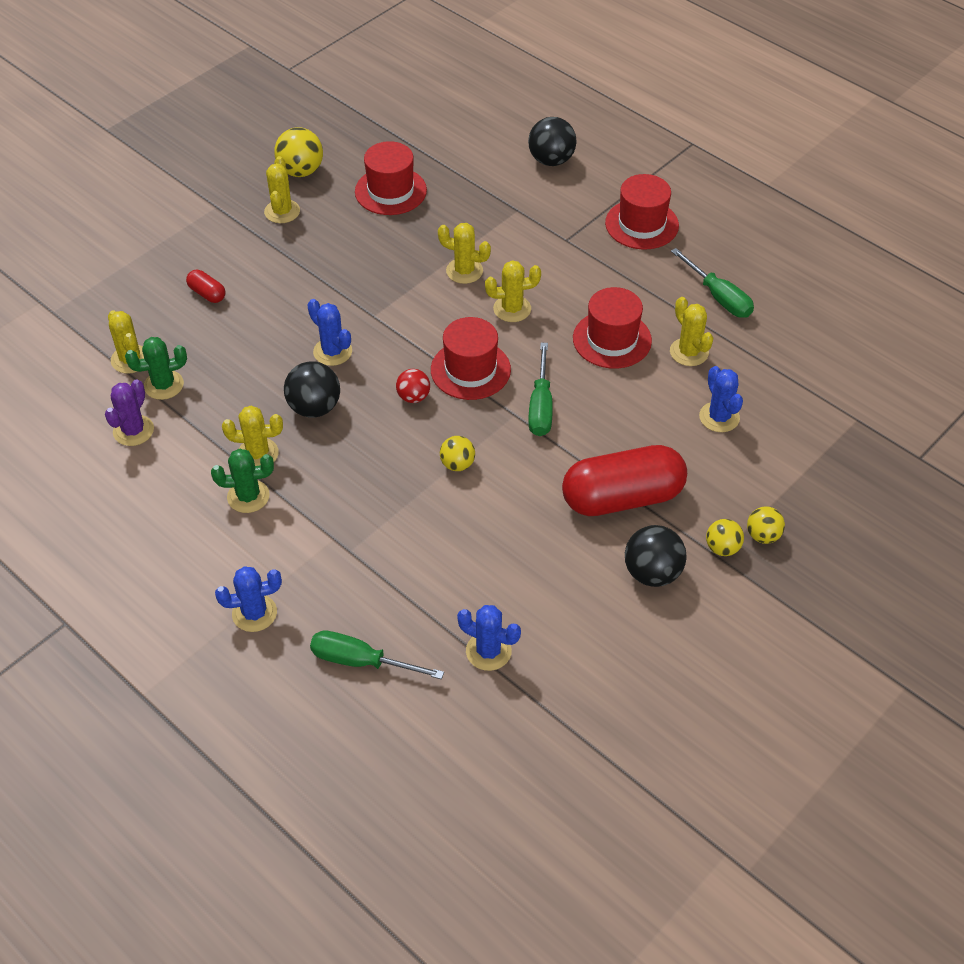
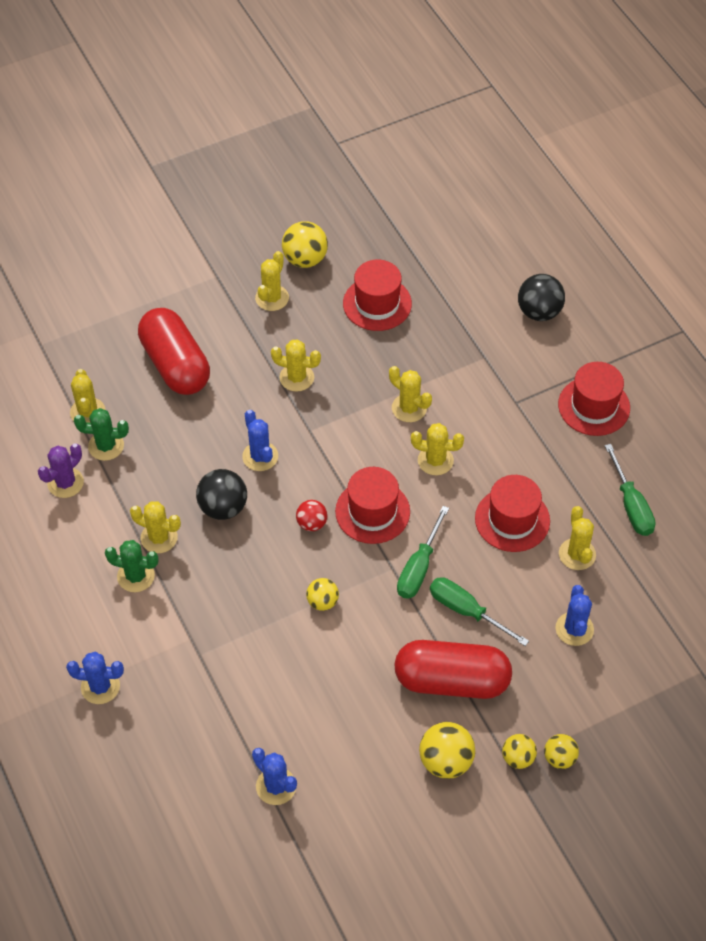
camera: 20 degrees right, 5 degrees up
red capsule [186,270,225,303] -> red capsule [138,308,210,395], size x2.39
green screwdriver [310,630,444,679] -> green screwdriver moved to [430,577,529,646]
black ball [625,525,686,587] -> yellow ball [419,722,475,779]
none -> yellow cactus [271,339,321,392]

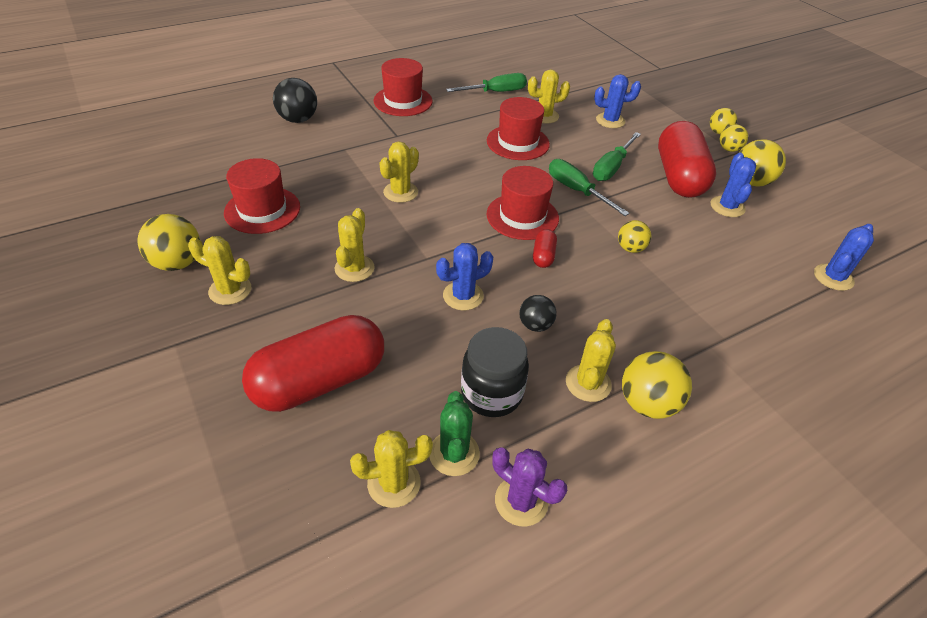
camera: 95 degrees left, 10 degrees down
blue cactus [66,652,124,704] -> blue cactus moved to [710,153,756,217]
green cactus [105,540,159,592] -> yellow ball [622,351,692,419]
black ball [196,469,247,520] -> black ball [519,295,557,332], size x0.62
red ball [296,500,328,531] -> red capsule [533,229,557,268]
green screwdriver [397,506,449,599] -> green screwdriver turned 150 degrees counterclockwise [549,159,630,216]
yellow cactus [411,423,464,475] -> none
none -> black jar [461,327,529,417]

